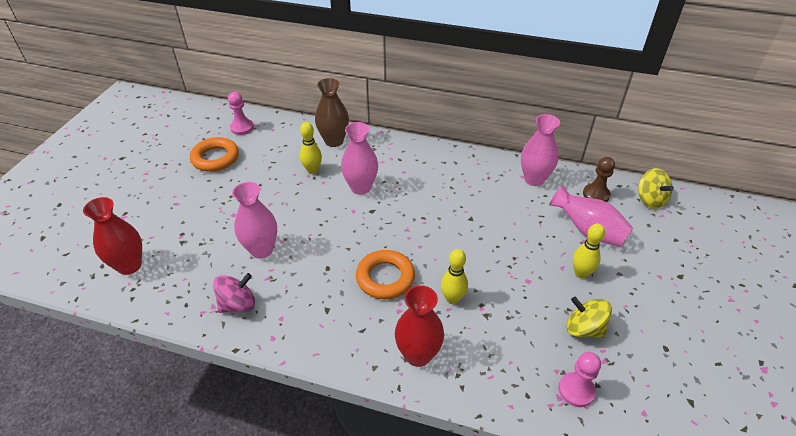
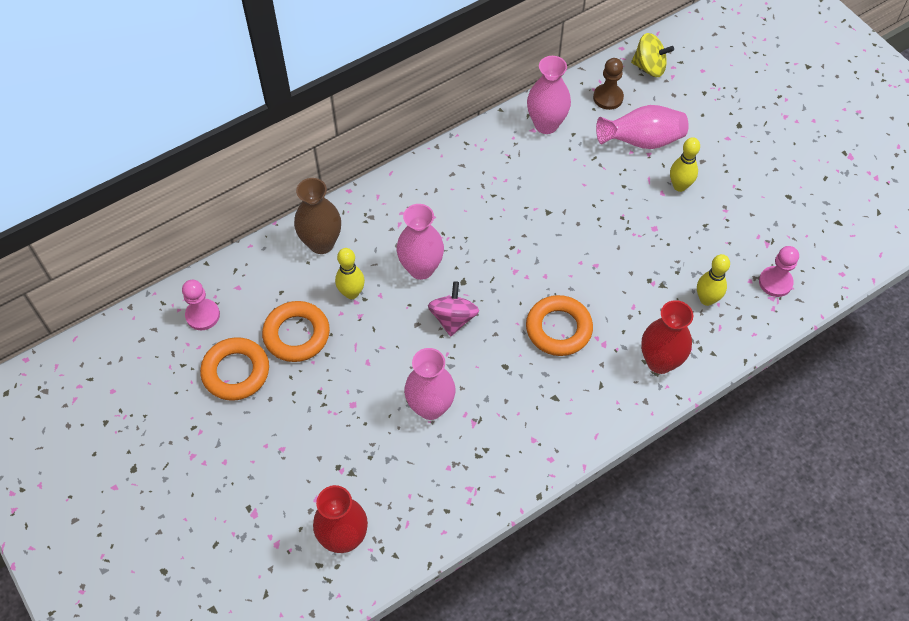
camera: 50 degrees left, 15 degrees up
pink spinning top [213,273,255,313] -> pink spinning top moved to [428,281,479,337]
yellow bowling pin [441,249,468,304] -> yellow bowling pin moved to [697,254,730,306]
yellow spinning top [567,297,612,338] -> none
none -> orange ring [262,301,330,362]

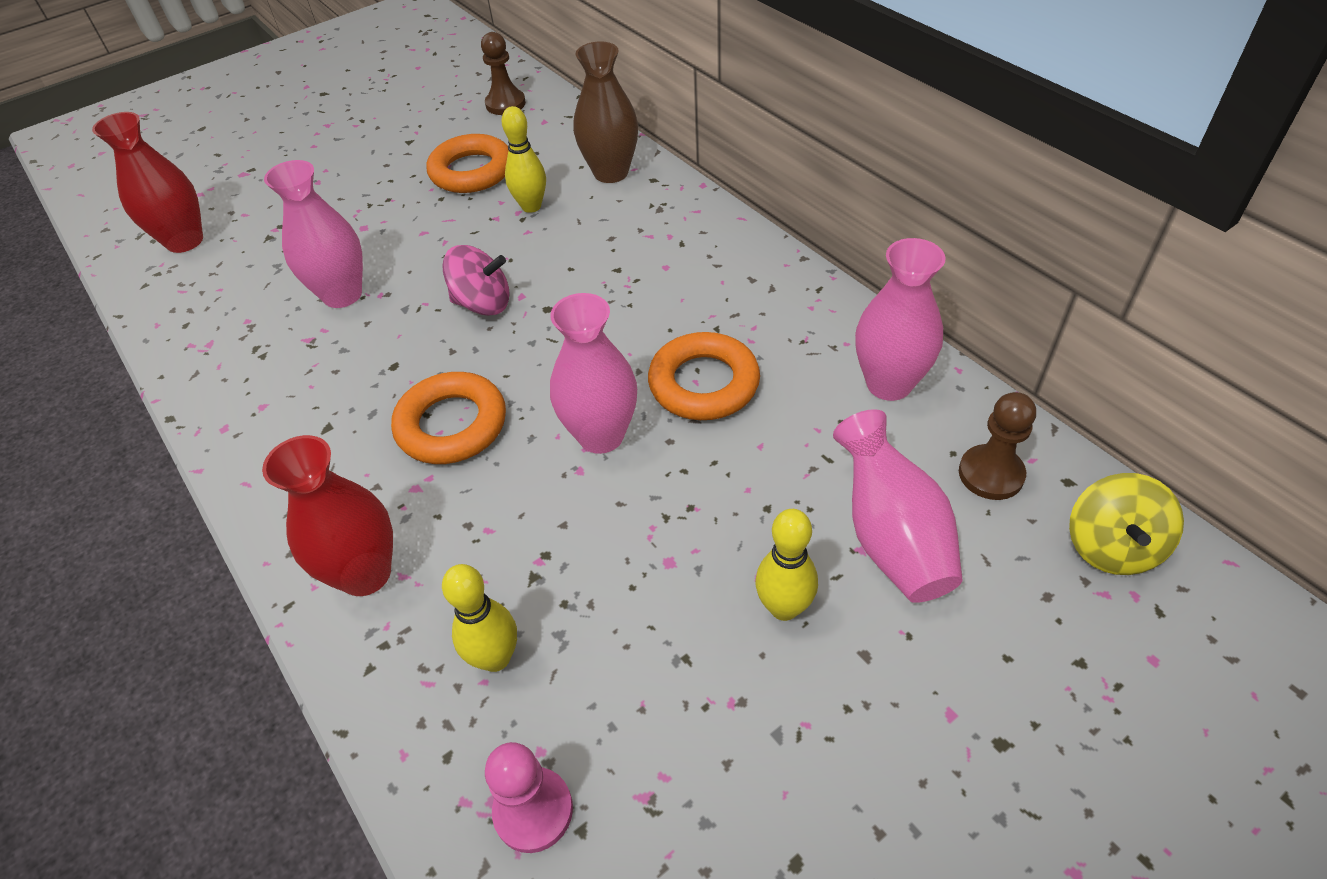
camera: 90 degrees right, 10 degrees down
pink pawn [182,280,220,330] -> brown pawn [481,32,526,115]
orange ring [200,337,269,401] -> orange ring moved to [648,332,760,420]
pink vase [397,204,444,280] -> pink vase moved to [550,293,637,454]

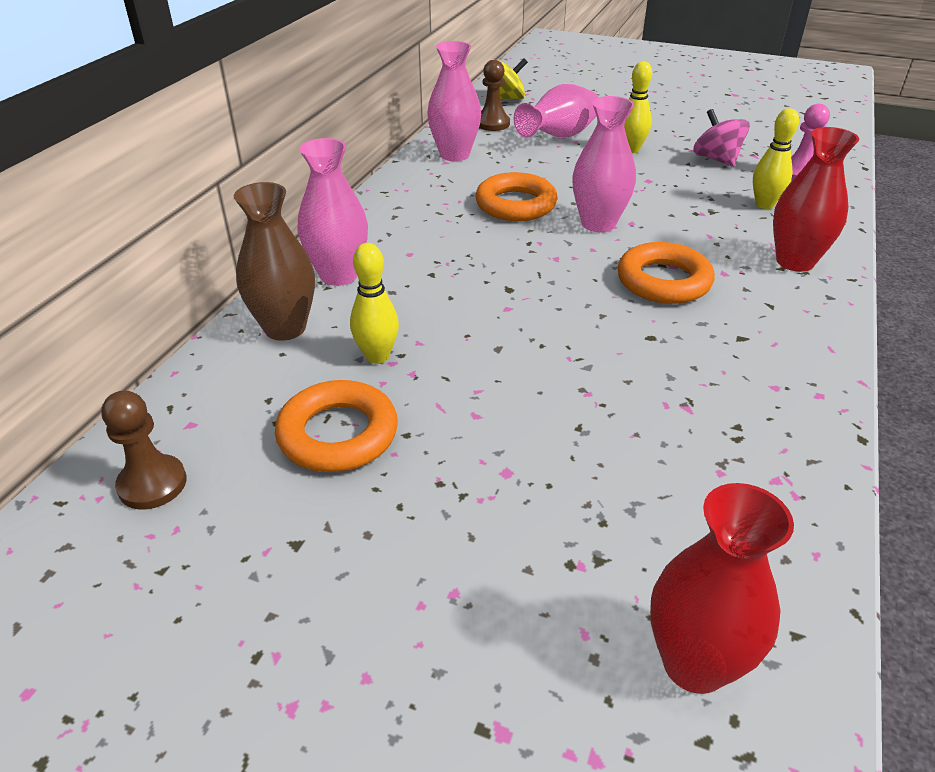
camera: 125 degrees left, 10 degrees down
pink vase [264,160,363,308] -> pink vase moved to [298,138,368,286]
pink spinning top [442,245,510,316] -> pink spinning top moved to [693,109,750,167]

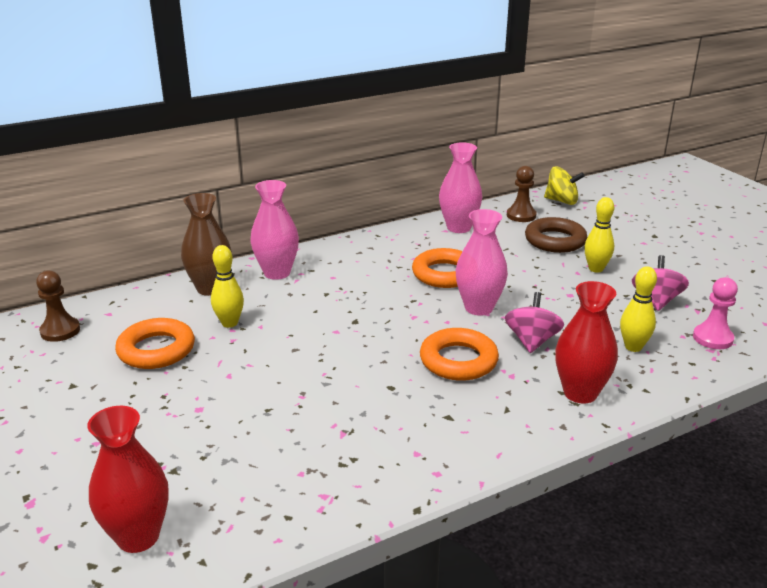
camera: 40 degrees right, 10 degrees down
pink vase [514,84,599,138] -> brown ring [525,217,588,253]
none -> pink spinning top [505,292,564,353]

